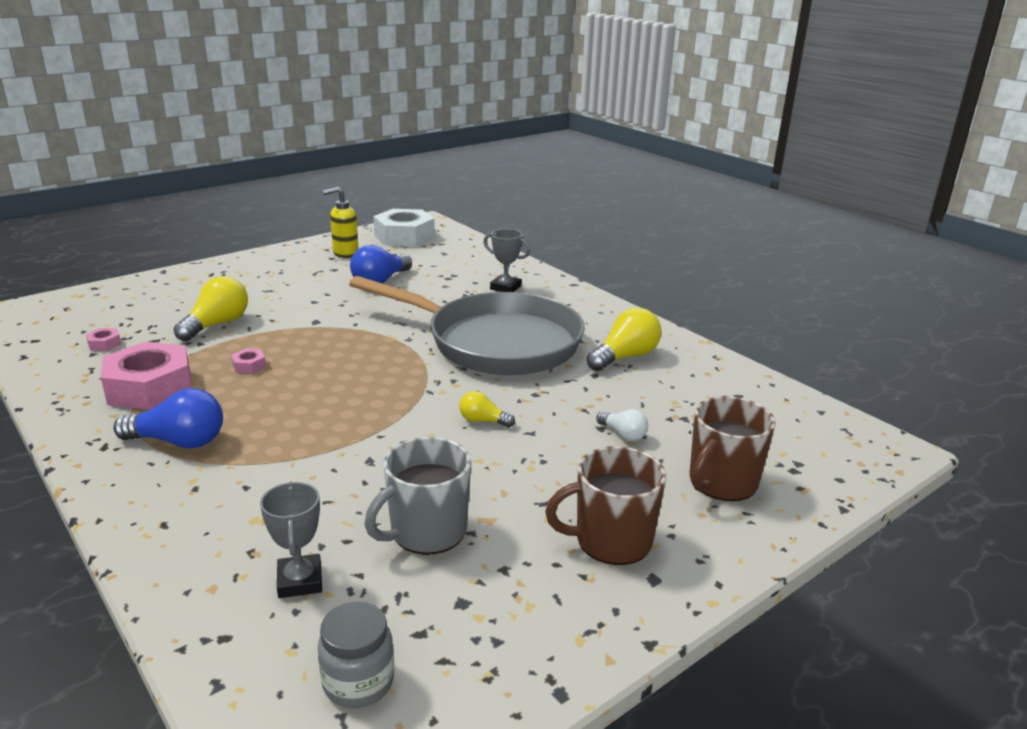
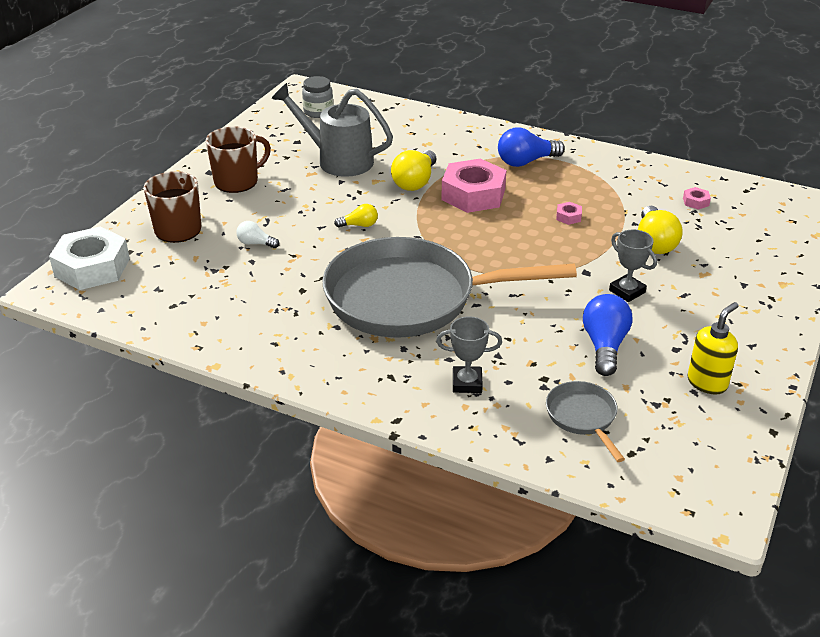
camera: 155 degrees right, 10 degrees up
pink nut [101,342,192,410] -> pink nut moved to [441,159,506,213]
grey trophy [260,482,322,598] -> grey trophy moved to [609,229,657,302]
grey mug [365,437,471,555] -> grey watering can [271,83,393,177]
white nut [373,209,435,246] -> white nut moved to [49,226,130,290]
yellow light bulb [587,307,661,371] -> yellow light bulb moved to [391,150,436,191]
none -> grey pan [546,381,625,462]

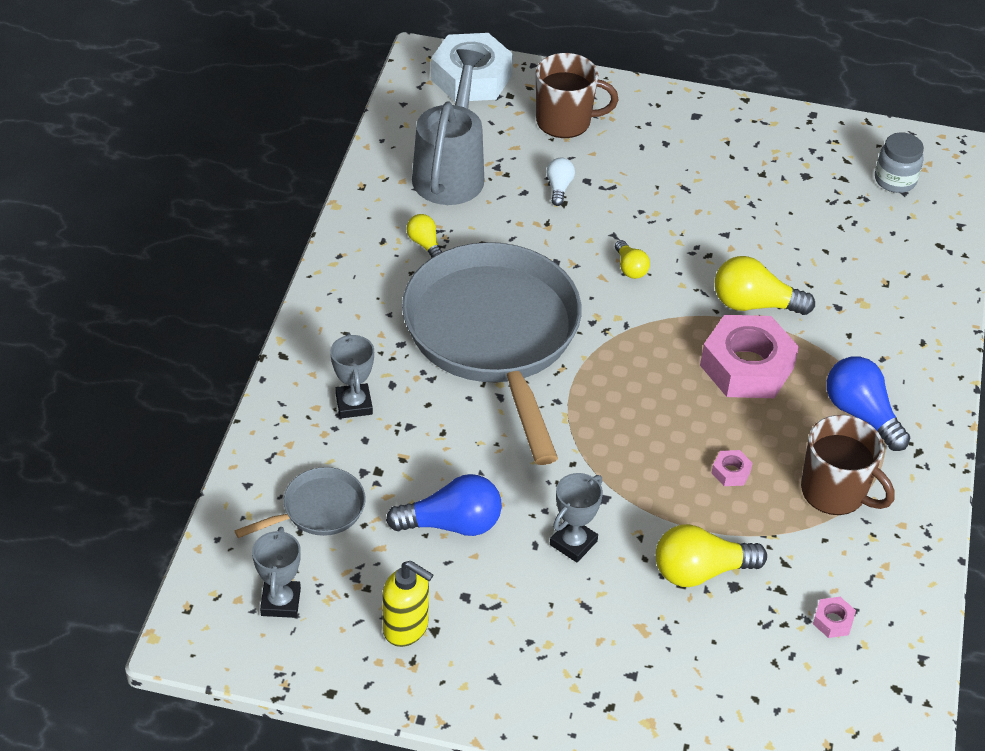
camera: 75 degrees right, 10 degrees up
brown mug [206,126,271,193] -> brown mug moved to [801,415,895,515]
grey watering can [271,83,393,177] -> grey watering can moved to [412,49,485,205]
none -> grey trophy [252,527,301,618]
none -> yellow light bulb [406,214,442,258]

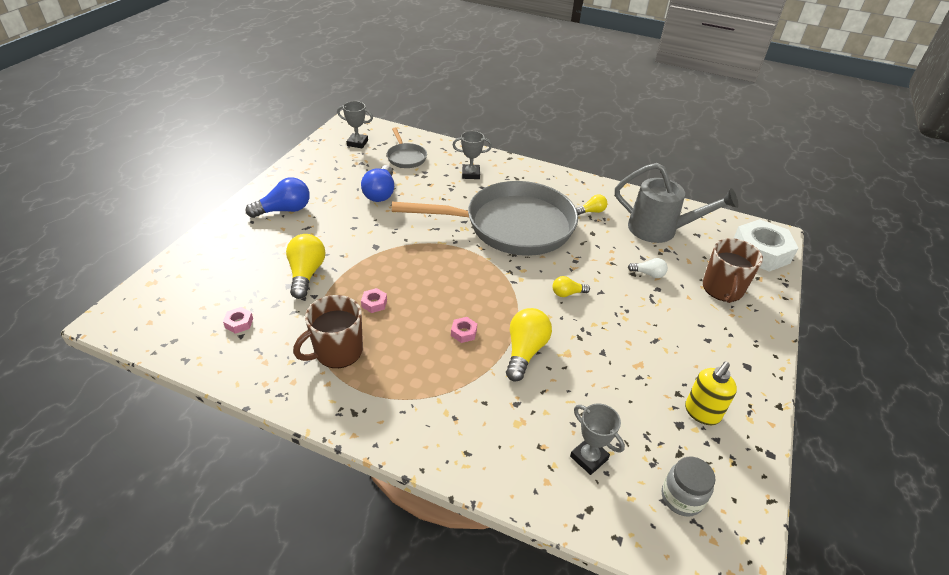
camera: 100 degrees right, 5 degrees down
yellow soap dispenser [382,561,433,647] -> yellow soap dispenser moved to [685,362,737,425]
grey trophy [550,473,603,562] -> grey trophy moved to [570,403,625,475]
pink nut [700,315,799,398] -> pink nut [451,317,477,343], size x0.40
blue light bulb [826,356,910,451] -> blue light bulb moved to [246,177,310,218]

